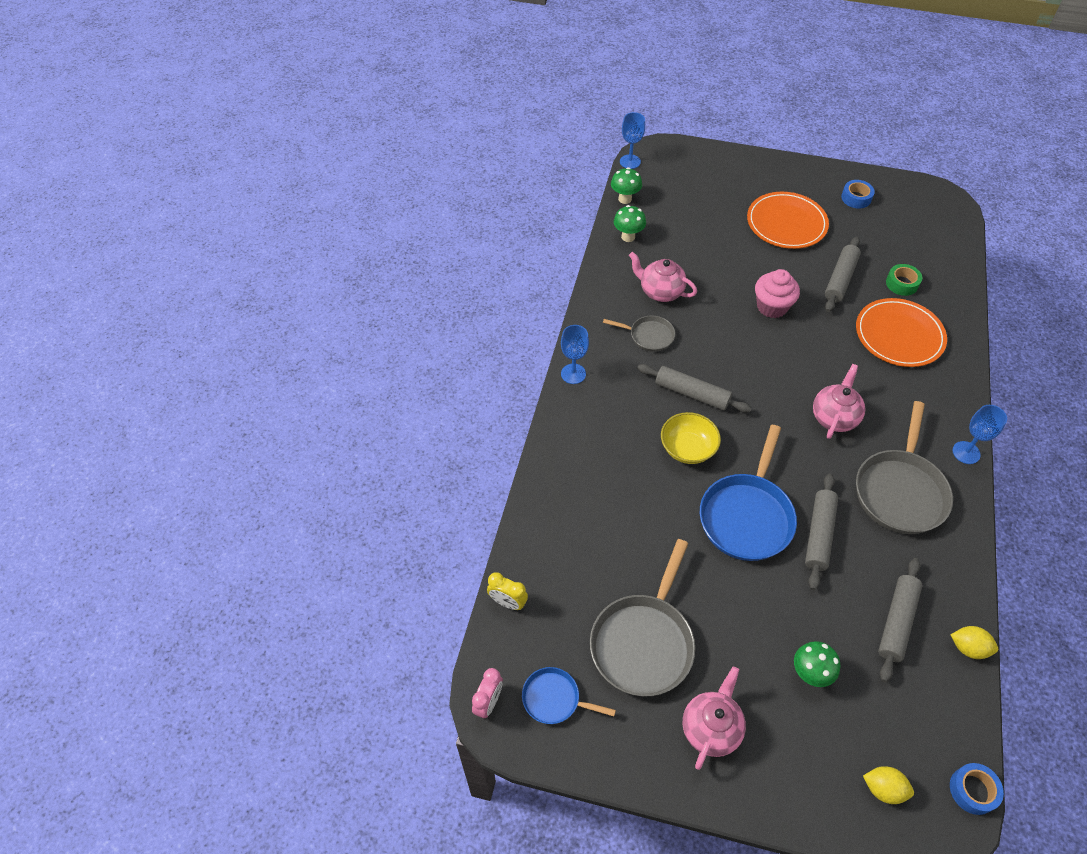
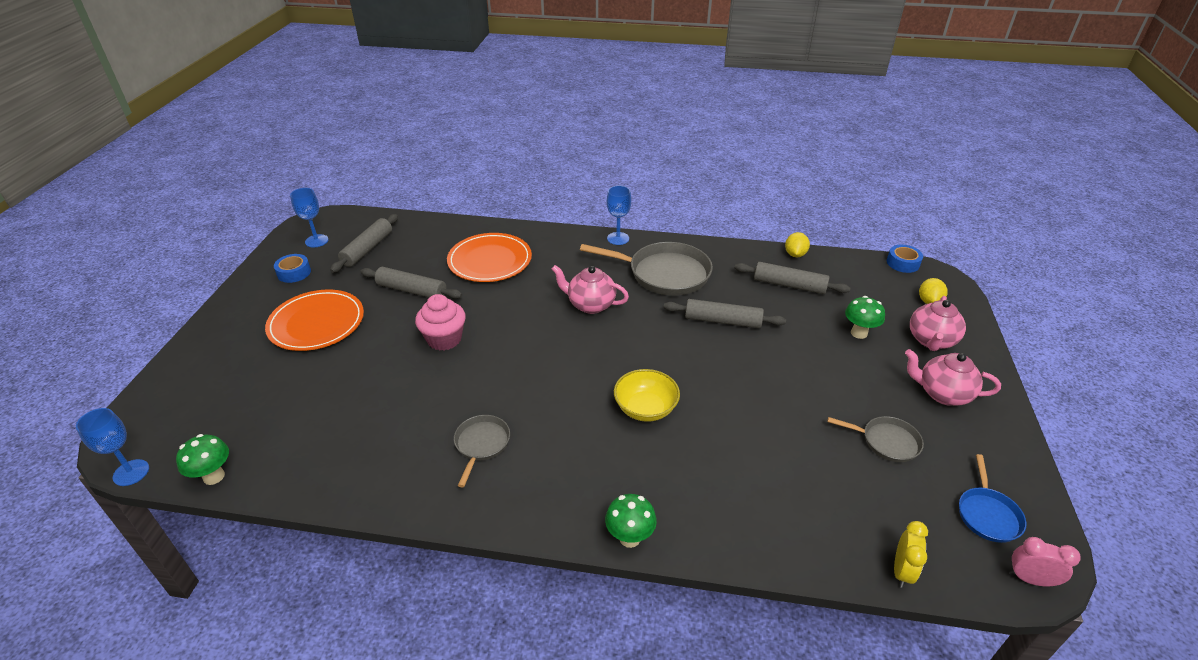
camera: 95 degrees left, 15 degrees down
blue goblet [561,325,589,384] -> blue goblet moved to [290,188,329,247]
grey pan [590,539,695,696] -> grey pan [827,416,924,462], size x0.53
green mushroom [614,205,646,242] -> green mushroom moved to [605,494,657,548]
pink teapot [629,252,697,302] -> pink teapot moved to [910,296,966,351]
grey rolling pin [637,364,751,413] -> grey rolling pin moved to [330,214,398,273]
blue pan [700,425,797,561] -> none
green tape [886,264,922,296] -> none

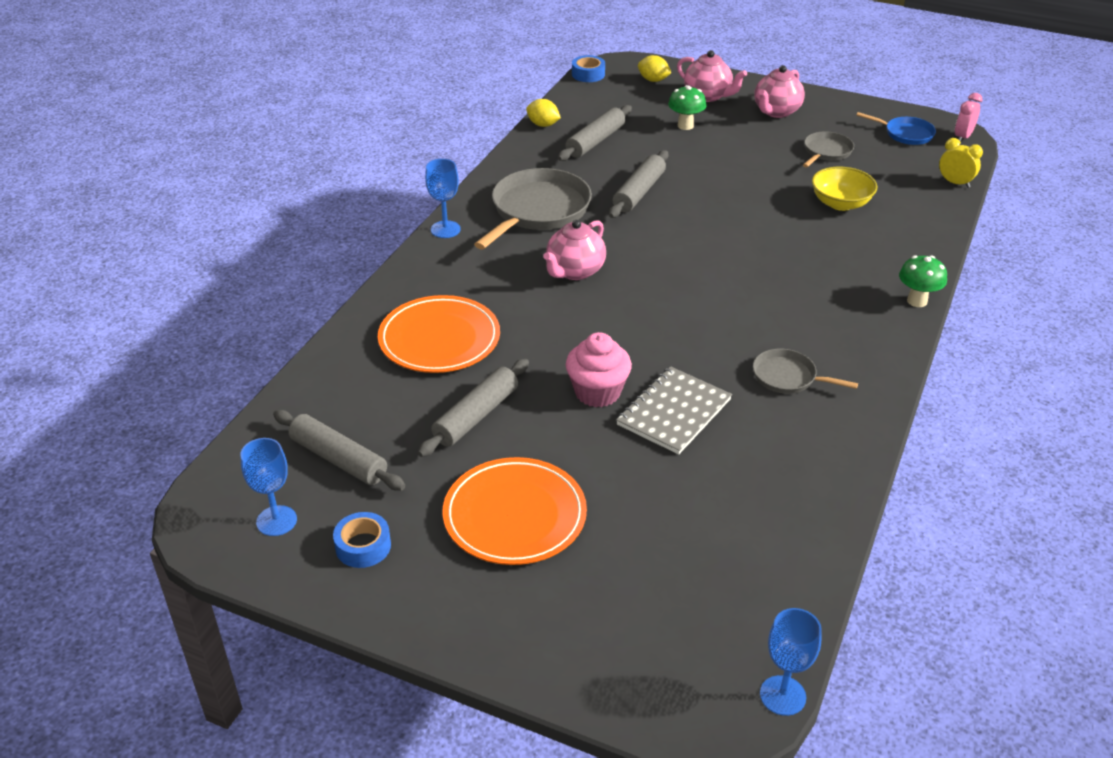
camera: 75 degrees left, 0 degrees up
green mushroom [176,434,229,485] -> none
yellow bowl [614,369,680,422] -> yellow bowl moved to [812,167,877,211]
none -> grey notebook [616,366,732,454]

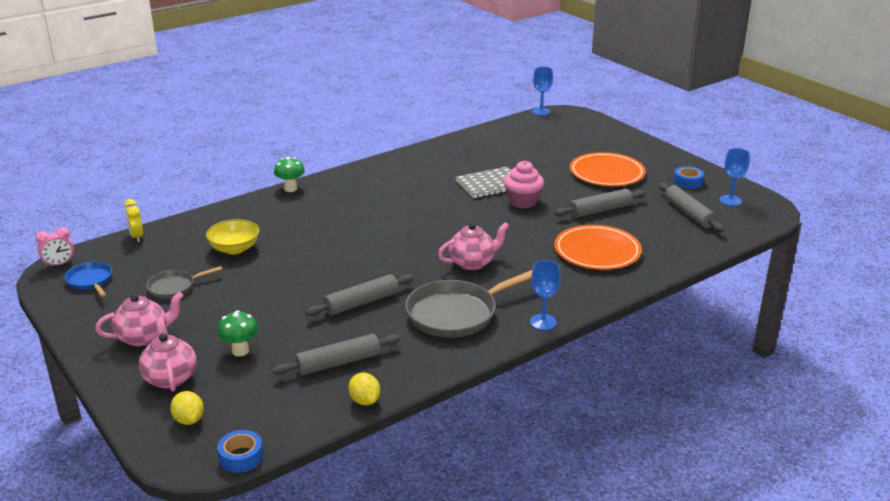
camera: 150 degrees left, 10 degrees down
grey pan [753,349,858,394] -> none

